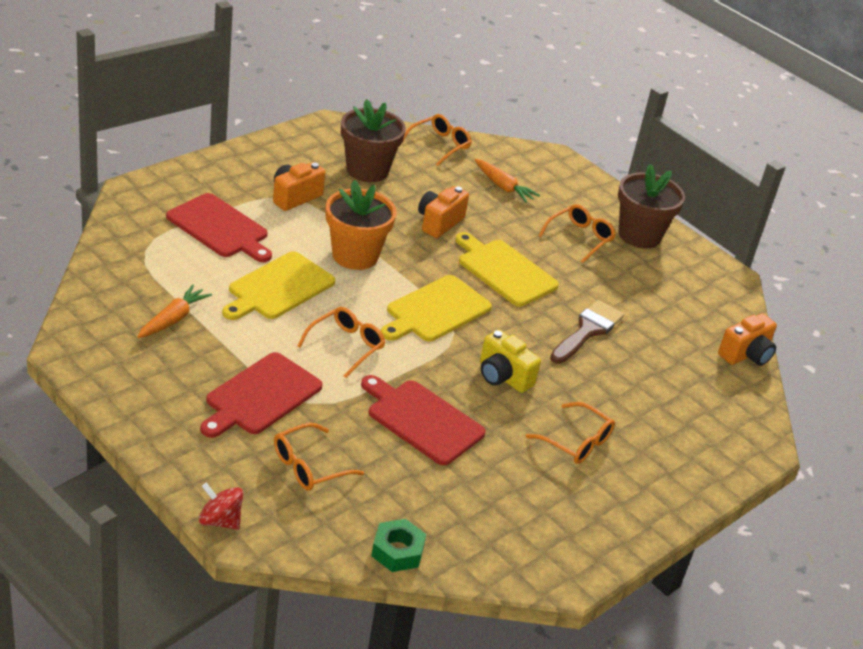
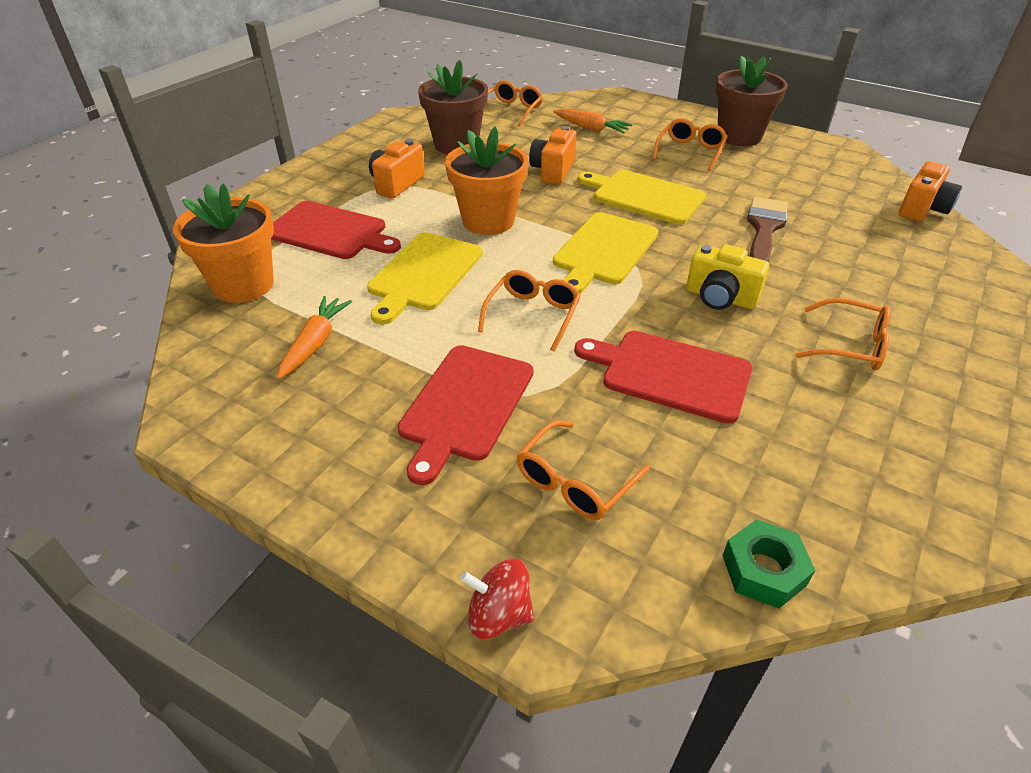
camera: 10 degrees left, 5 degrees up
none -> orange flower pot [173,183,274,303]

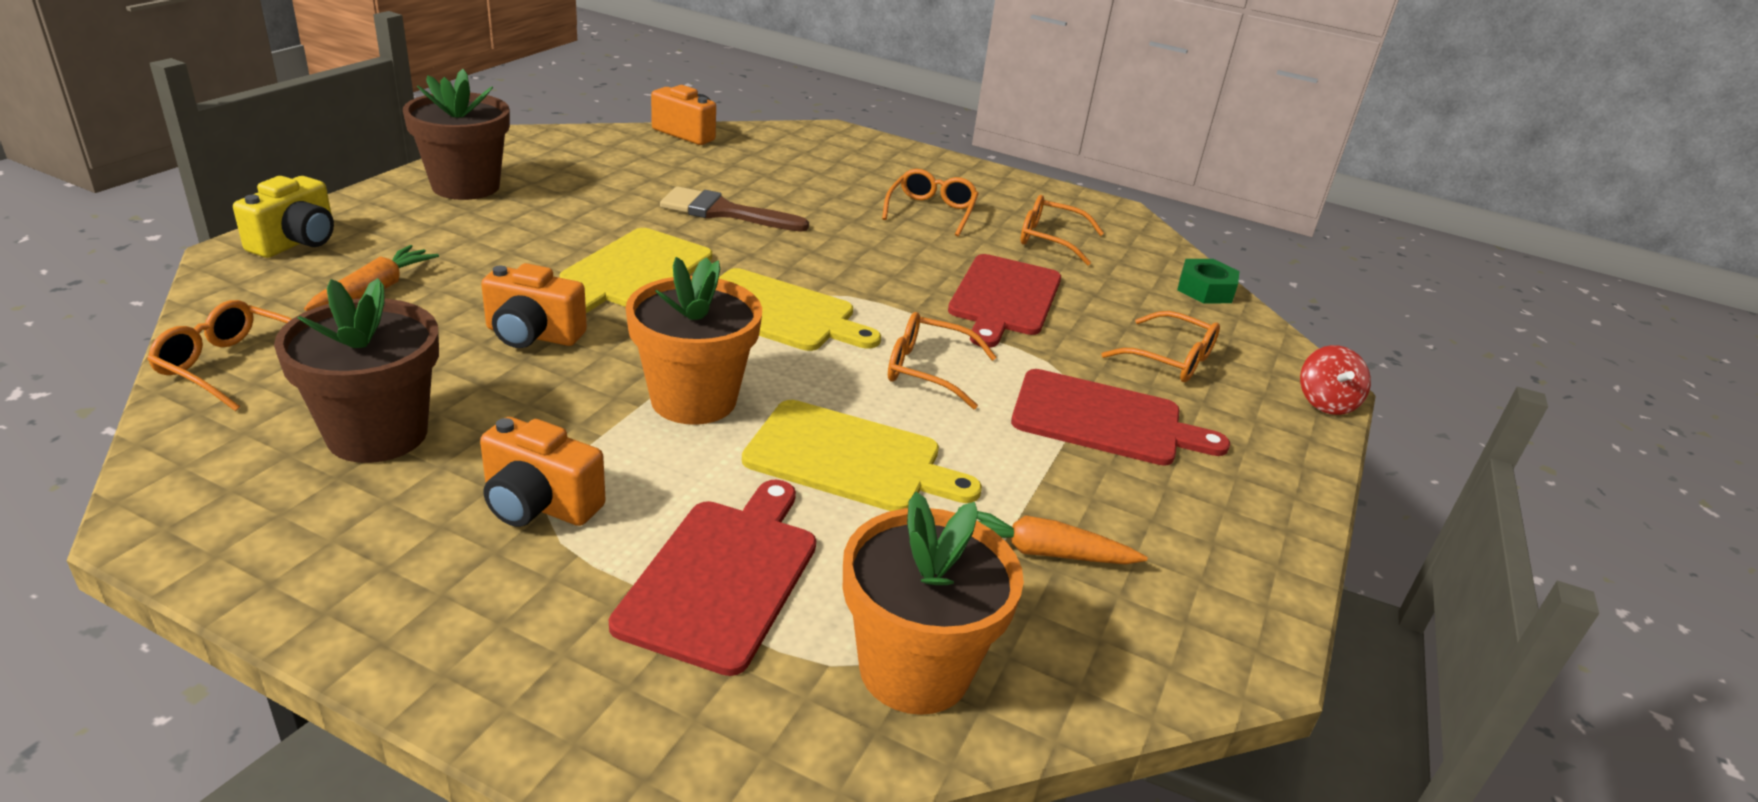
camera: 100 degrees left, 10 degrees down
orange glasses [653,118,727,171] -> orange glasses moved to [1020,195,1104,266]
yellow camera [686,244,769,310] -> yellow camera moved to [233,176,334,258]

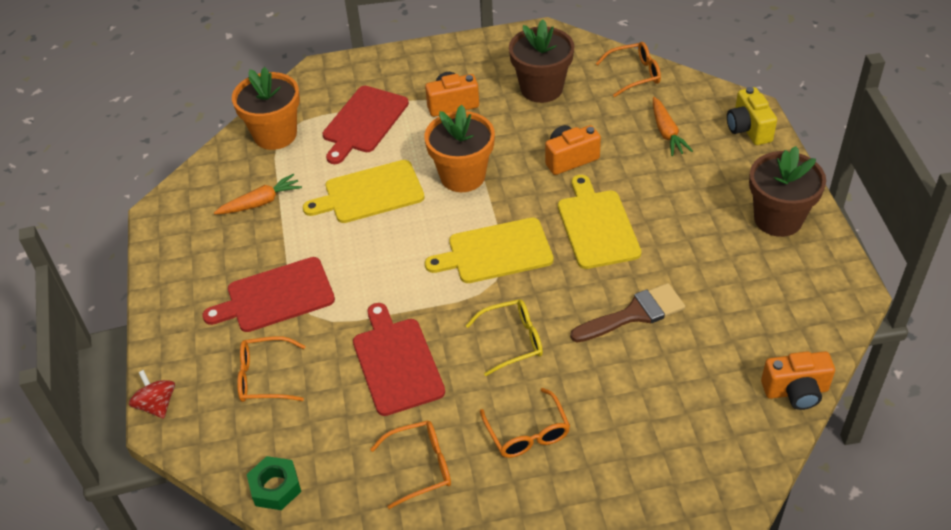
camera: 150 degrees right, 15 degrees up
red cutting board [609,480,816,676] -> red cutting board turned 45 degrees clockwise [323,86,409,164]
orange glasses [888,312,997,409] -> none
none -> yellow glasses [465,299,543,376]

